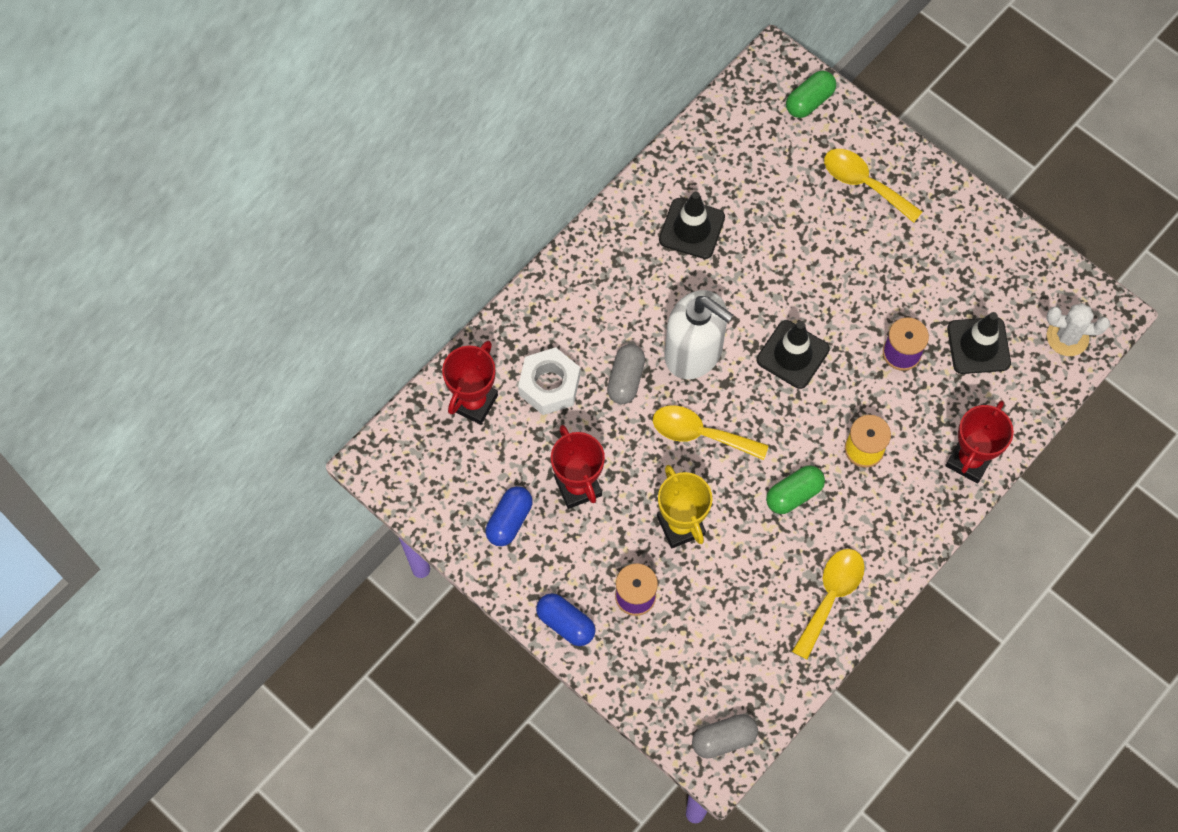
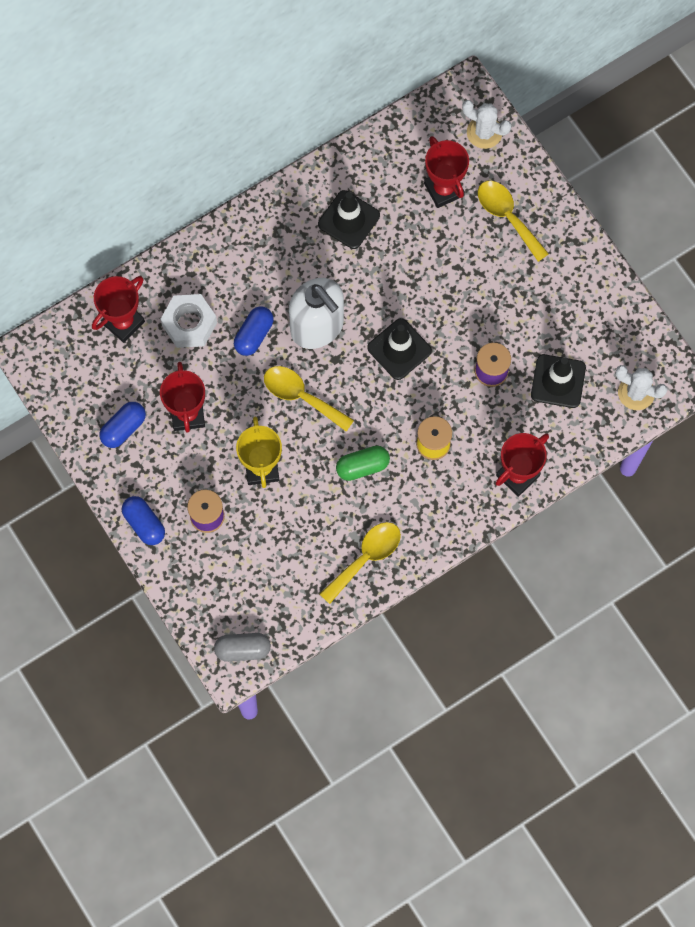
camera: 15 degrees right, 5 degrees up
grey capsule [607,344,645,404] -> blue capsule [234,306,274,356]
green capsule [786,71,836,118] -> white cactus [462,100,512,149]
none -> red trophy [424,136,469,208]

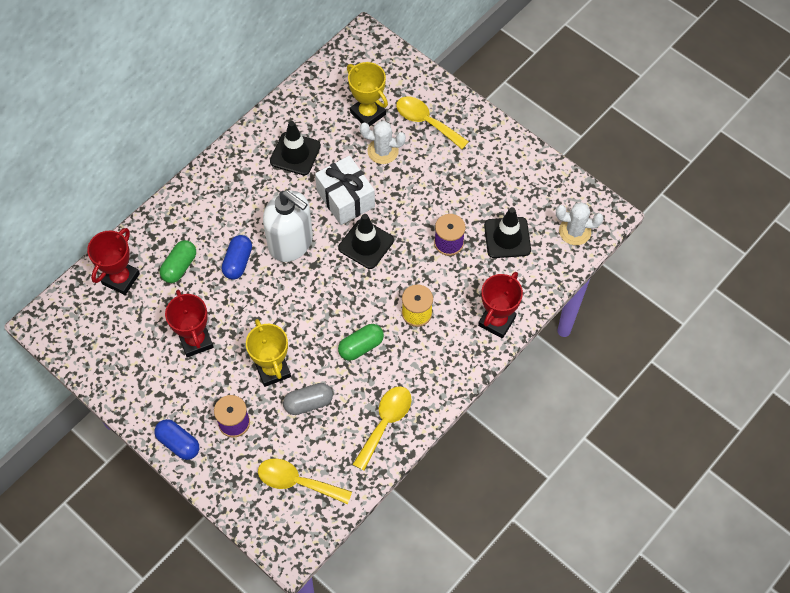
camera: 15 degrees left, 10 degrees down
blue capsule [99,402,146,448] -> none
white nut [161,294,217,348] -> green capsule [160,240,196,283]
grey capsule [214,633,271,662] -> grey capsule moved to [283,383,333,415]
yellow spoon [264,366,354,432] -> yellow spoon moved to [258,458,352,504]
red trophy [424,136,469,208] -> yellow trophy [347,62,388,127]
white cactus [462,100,512,149] -> white cactus moved to [360,121,406,164]
none -> white gift [315,155,375,225]

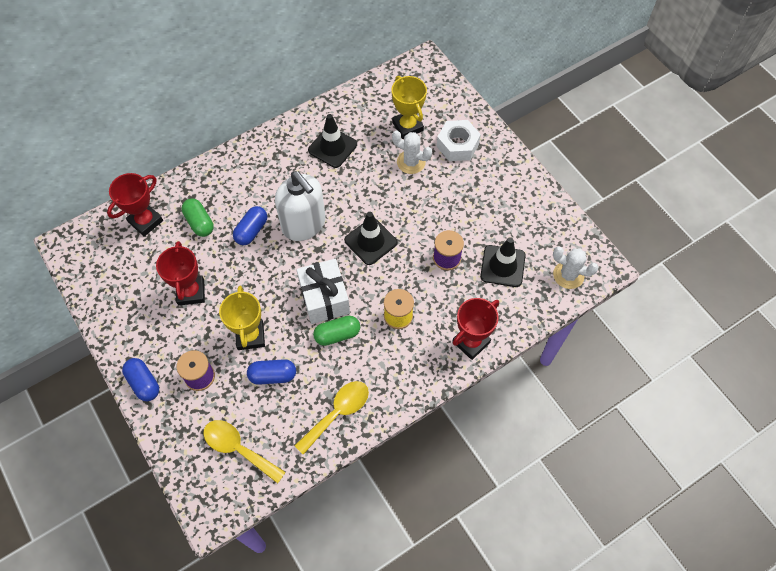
camera: 15 degrees right, 0 degrees up
green capsule [160,240,196,283] -> green capsule turned 75 degrees counterclockwise [182,199,214,237]
grey capsule [283,383,333,415] -> blue capsule [247,359,296,385]
white gift [315,155,375,225] -> white gift moved to [296,259,350,324]
yellow spoon [396,97,469,149] -> white nut [437,120,481,161]

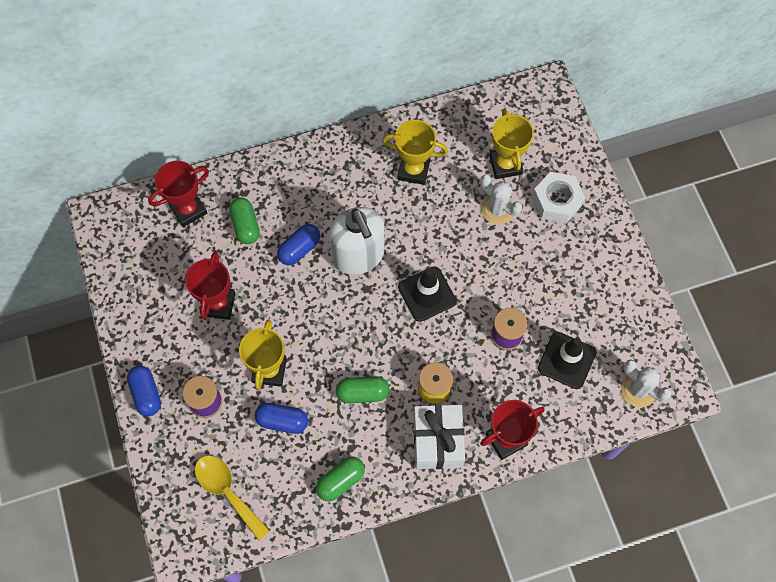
camera: 15 degrees right, 5 degrees up
yellow spoon [294,381,369,455] -> green capsule [316,456,365,501]
white gift [296,259,350,324] -> white gift moved to [414,405,465,469]
black traffic cone [308,114,357,168] -> yellow trophy [382,120,448,185]

